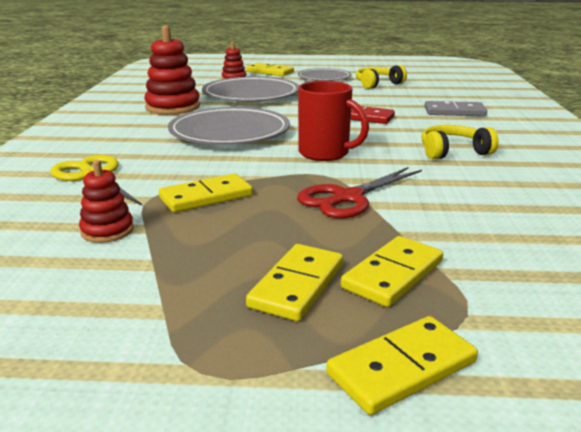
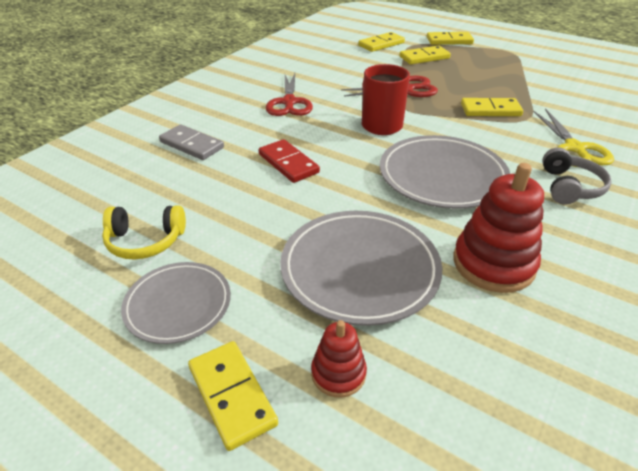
camera: 150 degrees left, 15 degrees up
red stacking toy [79,160,134,243] -> none
yellow domino [246,244,343,321] -> yellow domino moved to [358,32,405,52]
yellow headphones [422,125,499,159] -> red scissors [266,73,313,116]
none -> grey headphones [542,147,612,204]

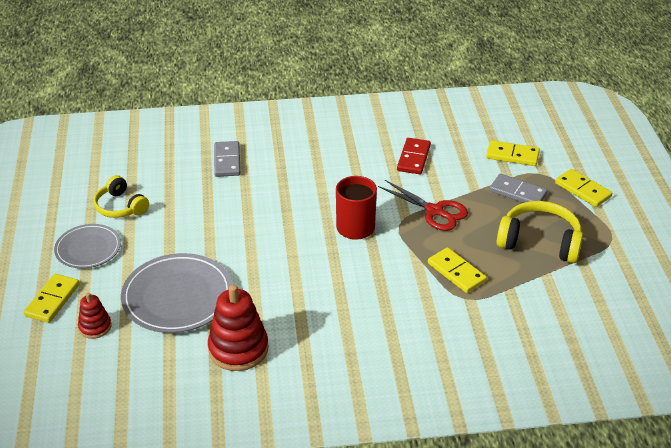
camera: 50 degrees right, 0 degrees up
red domino [259,139,320,183] -> red domino moved to [397,138,431,174]
red scissors [266,73,313,116] -> none
grey plate [380,135,510,209] -> none
yellow domino [400,45,451,64] -> grey domino [489,174,548,203]
yellow scissors [533,109,614,167] -> none
grey headphones [542,147,612,204] -> none
none -> yellow headphones [497,201,583,263]

